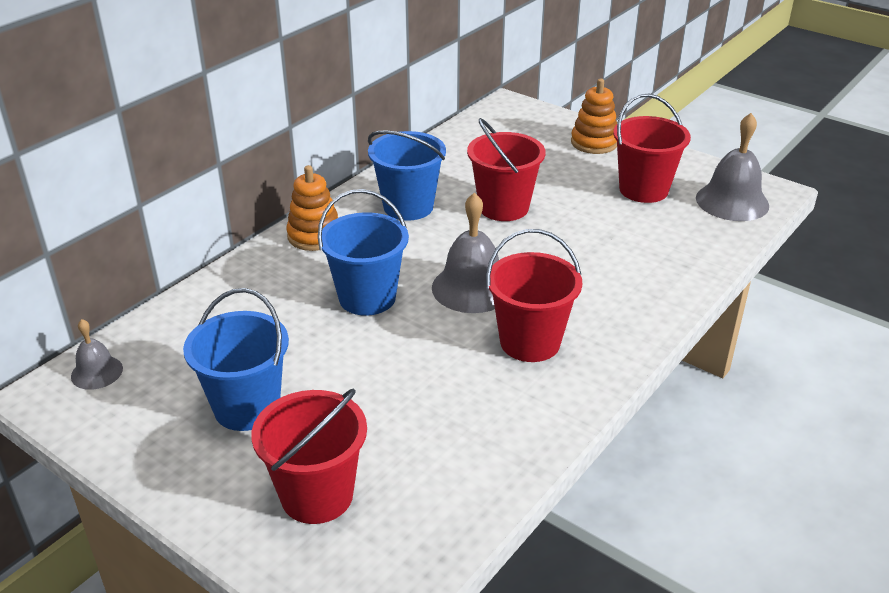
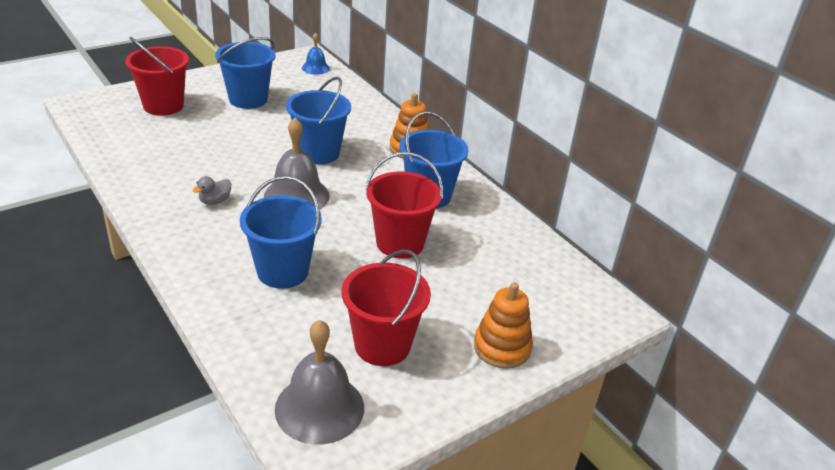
camera: 105 degrees right, 0 degrees up
grey bell [71,319,123,390] -> blue bell [302,32,330,75]
red bucket [486,229,582,362] -> grey duck [193,176,231,205]
none -> blue bucket [240,176,322,289]

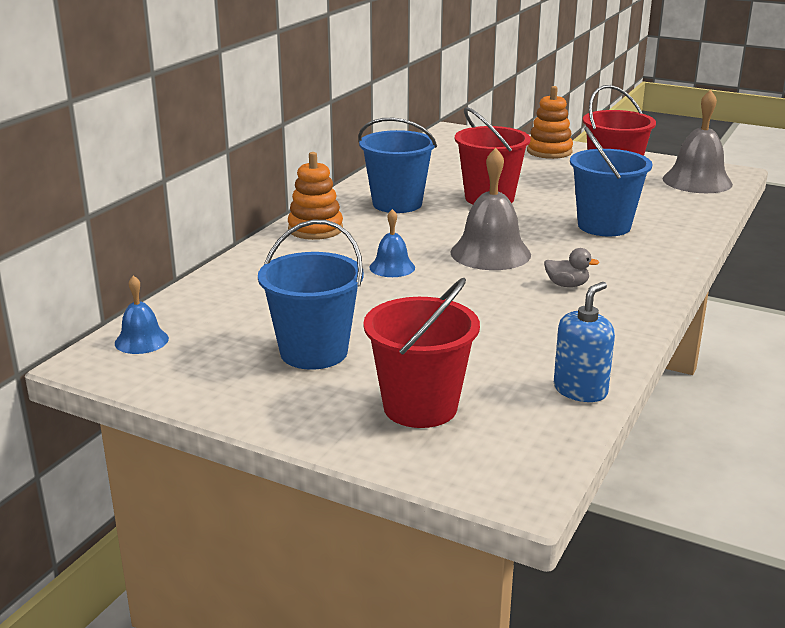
camera: 115 degrees left, 10 degrees down
blue bucket [286,77,351,164] -> blue bell [369,209,415,277]
none -> blue soap dispenser [554,282,615,402]

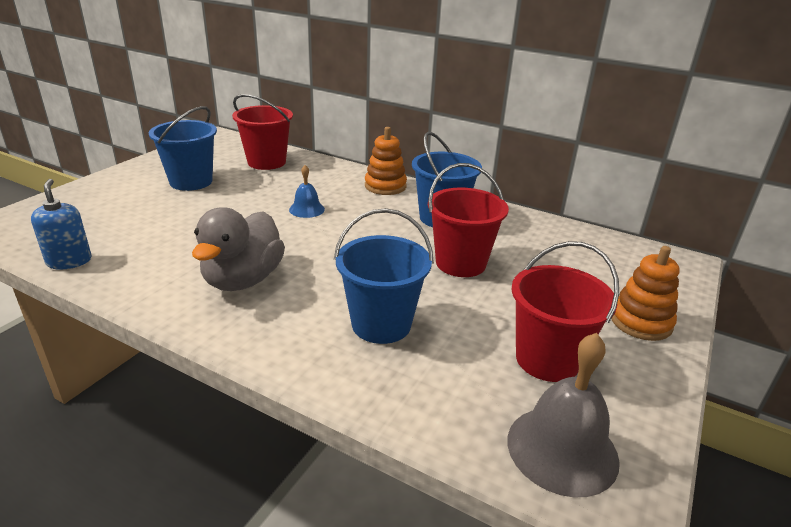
camera: 90 degrees right, 5 degrees up
blue bell [115,275,169,354] -> none
red bucket [363,278,480,428] -> red bucket moved to [232,94,293,170]
grey bell [450,148,531,270] -> none
grey duck [544,248,599,287] -> grey duck [192,207,285,291], size x2.37
blue soap dispenser [554,282,615,402] -> blue soap dispenser turned 150 degrees counterclockwise [31,179,92,269]

